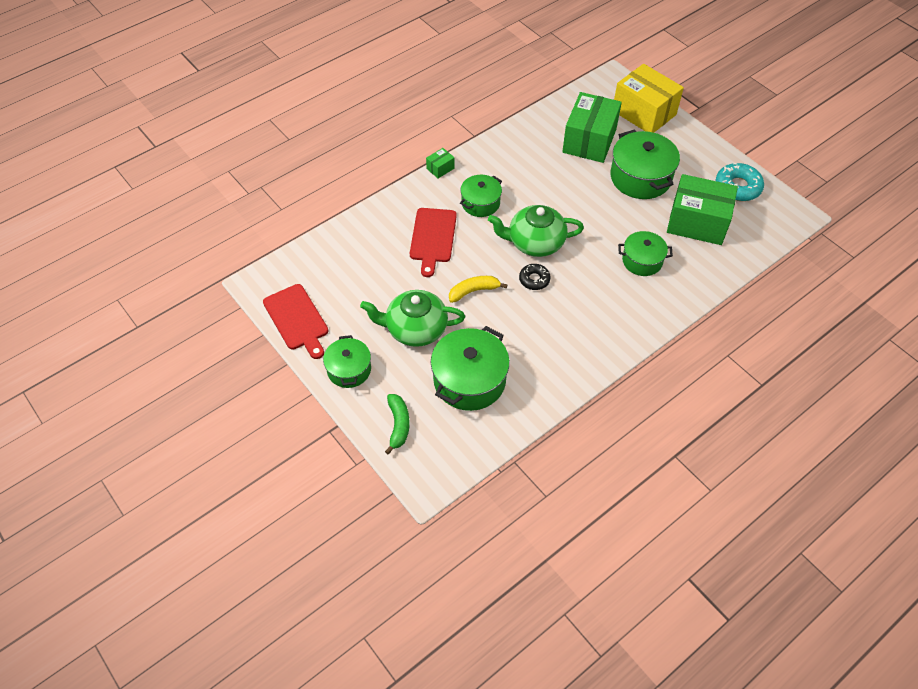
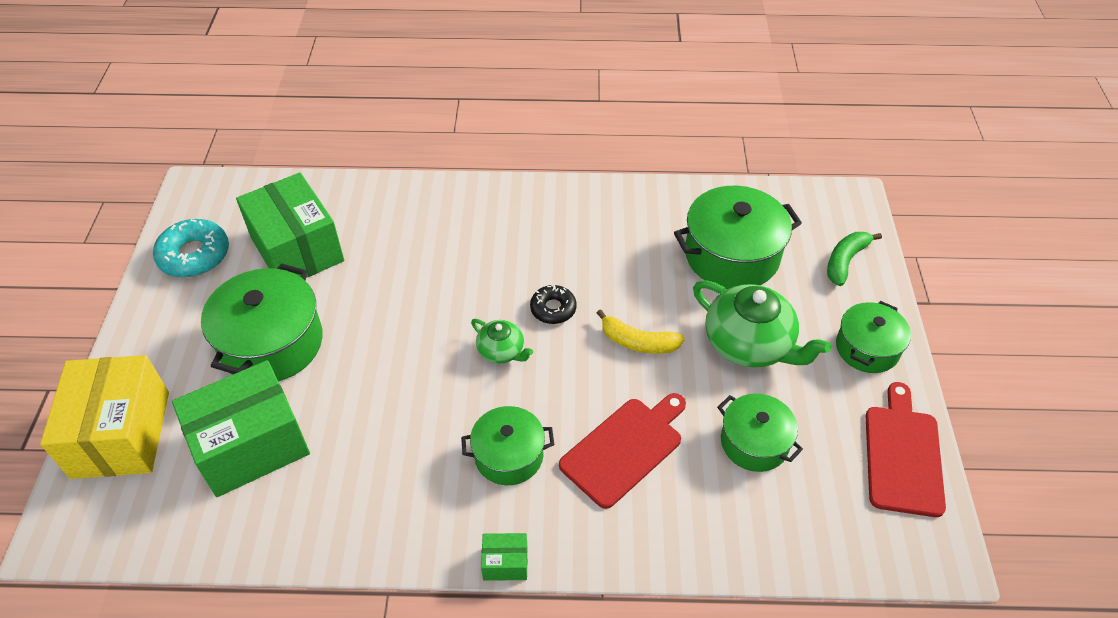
camera: 140 degrees left, 5 degrees down
green teapot [488,205,584,257] -> green teapot [471,319,533,363], size x0.53
green pot [618,231,673,276] -> green pot moved to [717,394,803,472]

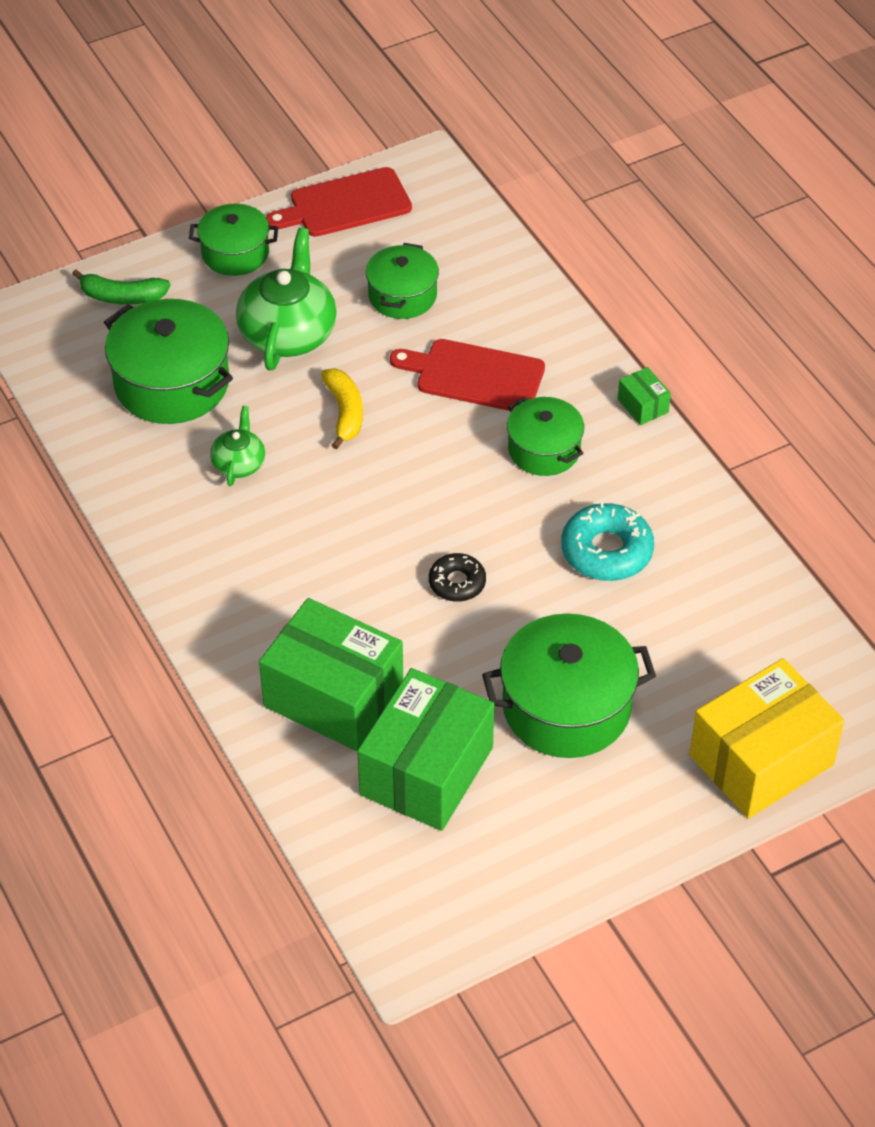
camera: 120 degrees left, 0 degrees up
turquoise donut [153,219,229,278] -> turquoise donut moved to [561,501,654,581]
green box [172,360,310,497] -> green box moved to [259,598,403,751]
green teapot [471,319,533,363] -> green teapot moved to [210,406,265,486]
black donut [530,284,577,324] -> black donut moved to [429,553,486,602]

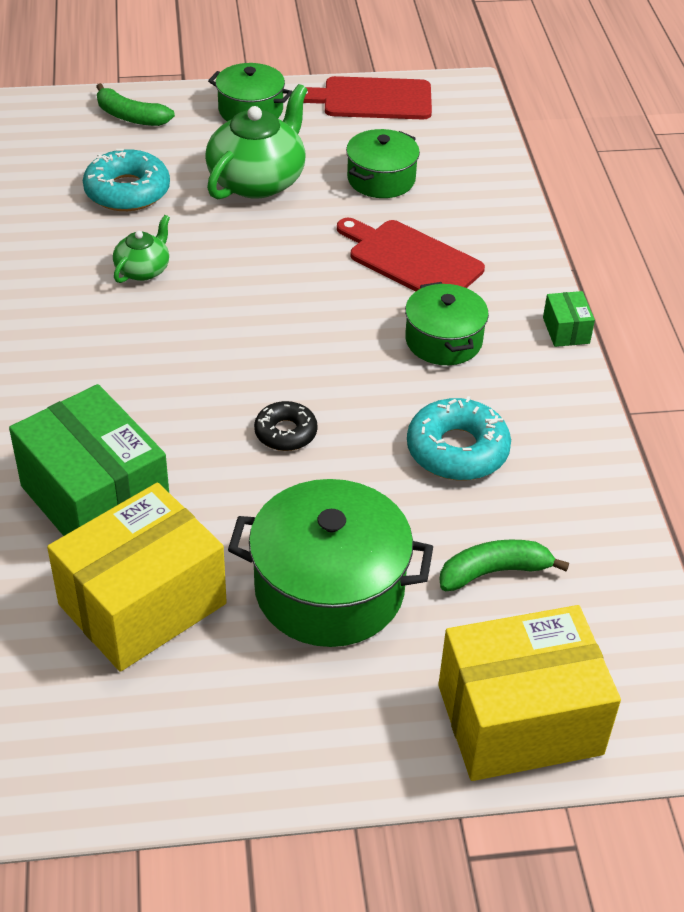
camera: 20 degrees right, 5 degrees down
green pot [104,299,233,424] -> turquoise donut [83,149,170,211]
yellow banana [321,369,363,450] -> none
green box [357,668,494,831] -> yellow box [47,483,227,672]
none -> green banana [439,539,569,591]

